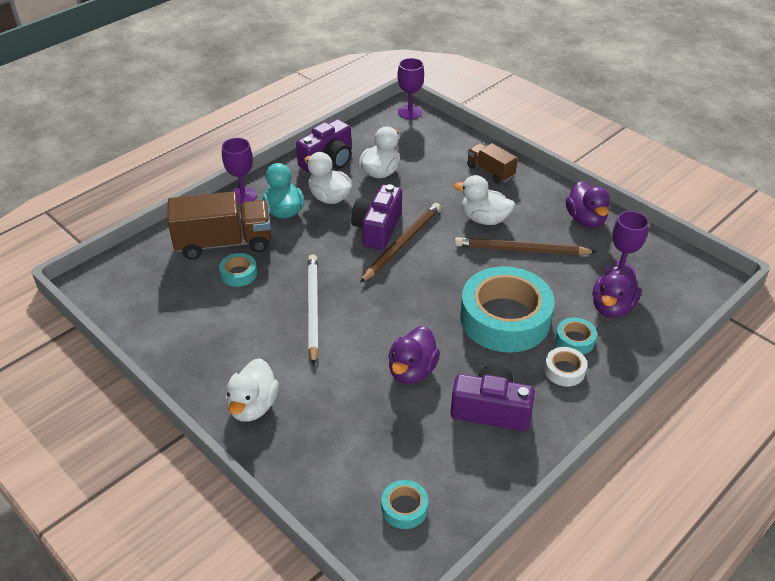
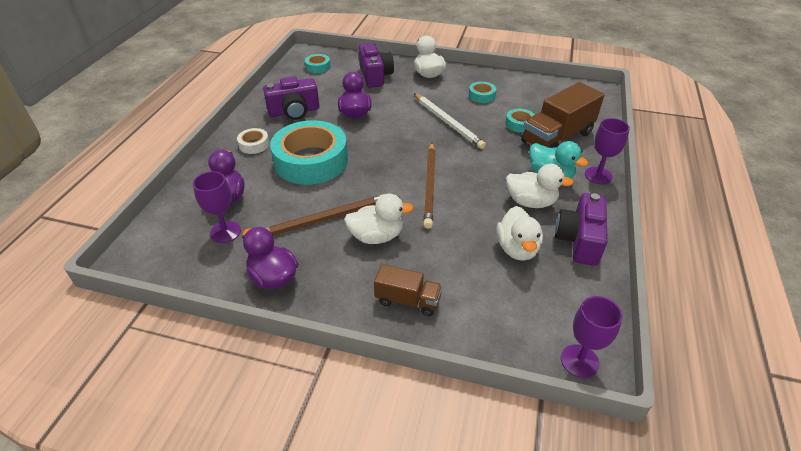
camera: 150 degrees right, 0 degrees up
purple camera [351,184,402,250] -> purple camera moved to [359,43,394,88]
turquoise tape [555,317,597,355] -> turquoise tape moved to [469,81,496,103]

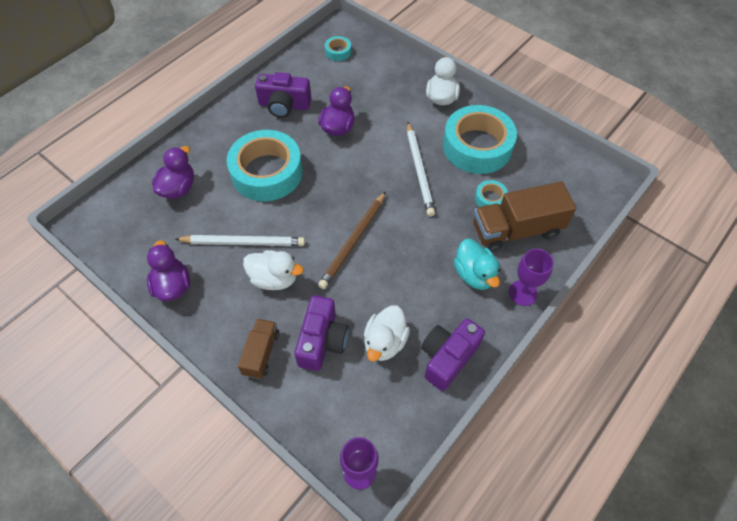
camera: 25 degrees right, 15 degrees up
purple goblet [193,171,241,243] -> none
white tape [237,128,270,154] -> none
brown pencil [266,194,384,235] -> white pencil [175,235,305,246]
purple camera [359,43,394,88] -> purple camera moved to [294,295,349,371]
brown truck [374,264,442,316] -> brown truck turned 120 degrees counterclockwise [238,318,279,379]
turquoise tape [469,81,496,103] -> turquoise tape [443,105,517,174], size x2.36
white duck [506,164,574,208] -> none

